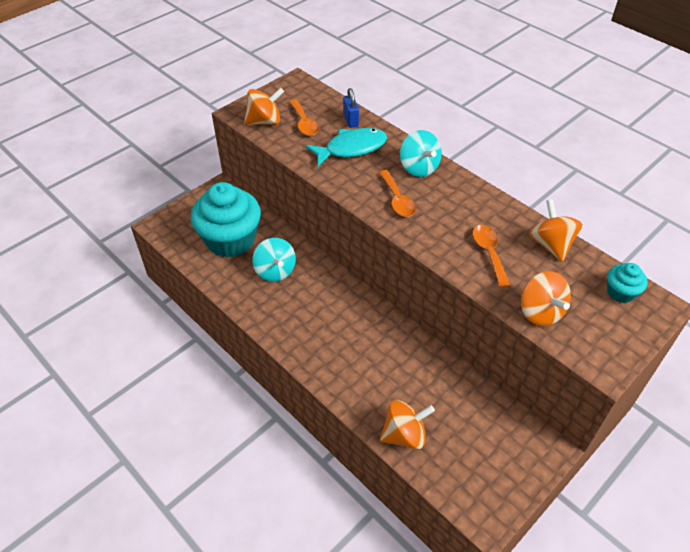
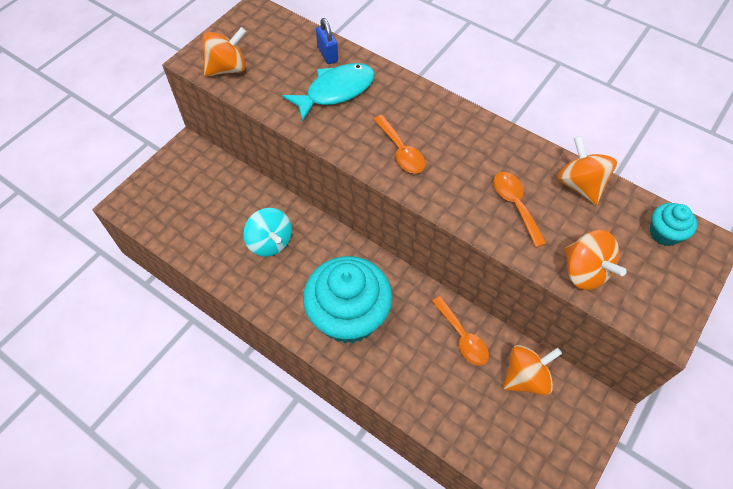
camera: 10 degrees left, 10 degrees up
turquoise cupcake [191,182,261,258] -> turquoise cupcake moved to [303,256,392,343]
orange spoon [289,99,319,136] -> orange spoon moved to [432,296,489,366]
orange spinning top [380,400,435,449] -> orange spinning top moved to [503,345,562,395]
turquoise spinning top [400,130,442,177] -> none

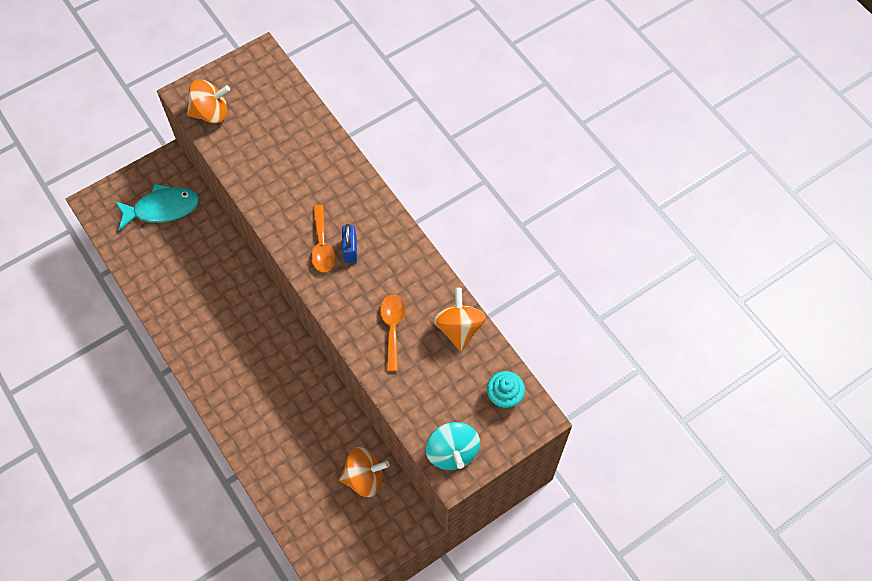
camera: 20 degrees right, 5 degrees up
turquoise spinning top [243,208,292,257] -> turquoise spinning top moved to [426,422,480,470]
turquoise fish [282,63,375,122] -> turquoise fish moved to [115,184,199,231]
turquoise cupcake [303,256,392,343] -> none
blue padlock [316,18,338,64] -> blue padlock moved to [342,224,357,263]
orange spoon [432,296,489,366] -> none
orange spinning top [564,230,627,290] -> none

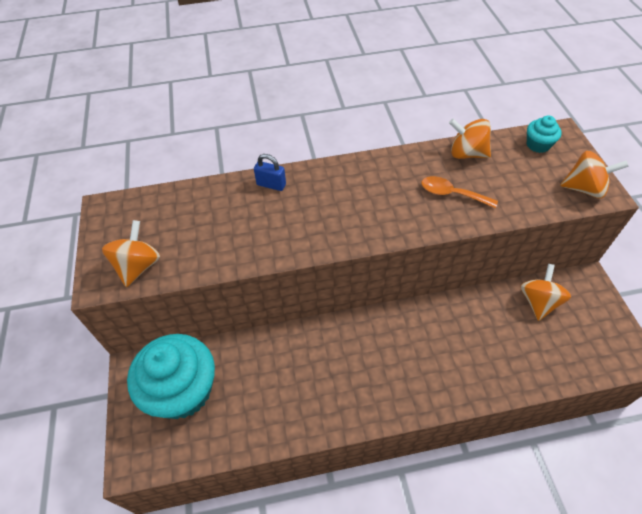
camera: 65 degrees left, 10 degrees down
turquoise fish [115,184,199,231] -> turquoise cupcake [127,334,215,419]
orange spoon [311,205,335,272] -> none
blue padlock [342,224,357,263] -> blue padlock moved to [254,154,286,191]
turquoise spinning top [426,422,480,470] -> orange spinning top [560,151,629,199]

